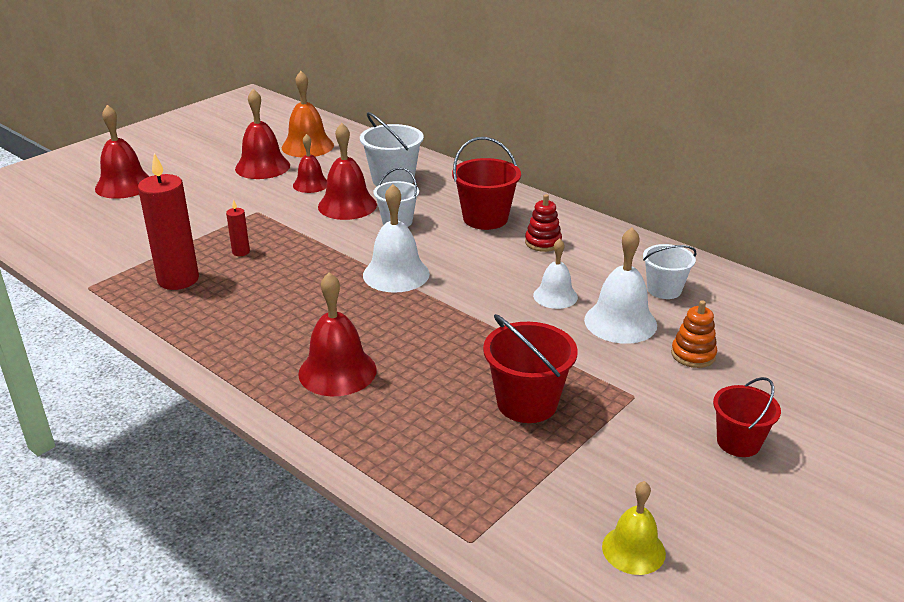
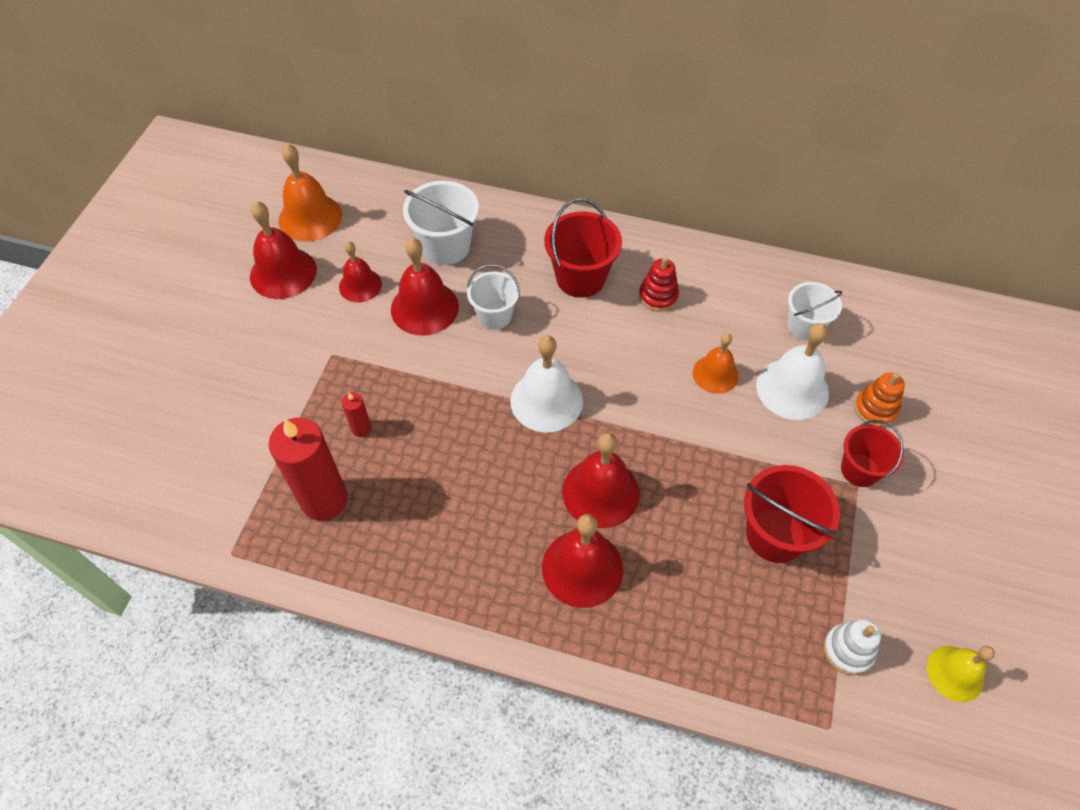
camera: 25 degrees left, 25 degrees up
red bell [95,105,150,199] -> red bell moved to [562,433,640,528]
white bell [533,238,578,309] -> orange bell [693,333,739,394]
red bucket [713,377,781,457] -> red bucket moved to [841,420,904,487]
none -> white stacking toy [824,619,881,676]

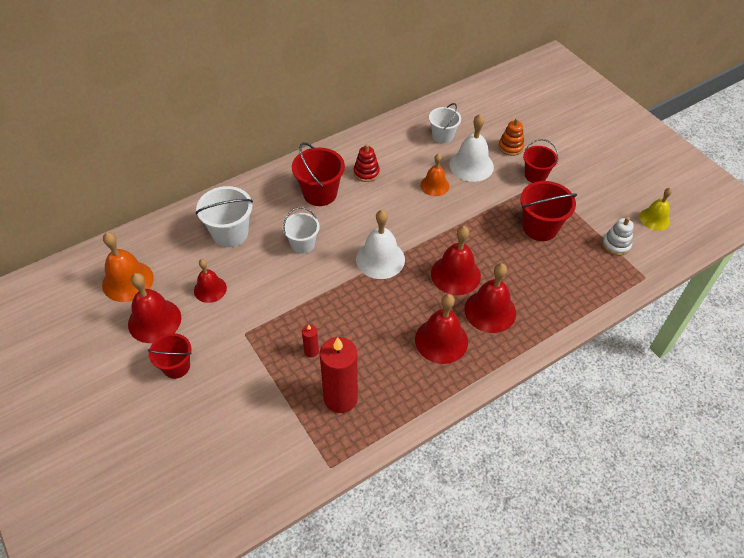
camera: 50 degrees left, 5 degrees down
red bell [391,238,459,335] -> red bell moved to [415,294,468,364]
none -> red bucket [148,333,192,379]

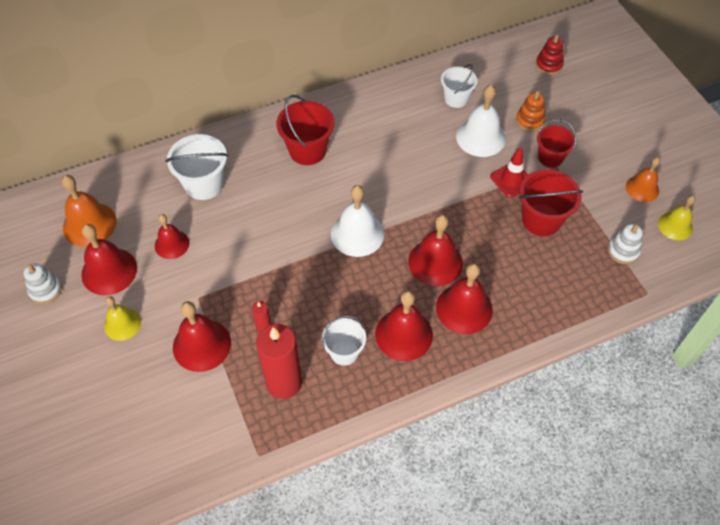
camera: 10 degrees right, 5 degrees up
red bucket [148,333,192,379] -> yellow bell [104,296,141,341]
white bucket [283,207,320,254] -> white bucket moved to [322,316,366,366]
red stacking toy [354,144,380,182] -> red stacking toy moved to [536,34,564,75]
orange bell [420,154,449,196] -> orange bell moved to [626,157,660,202]
none -> white stacking toy [24,263,62,304]
none -> red bell [173,301,231,372]
none -> red traffic cone [490,147,528,197]

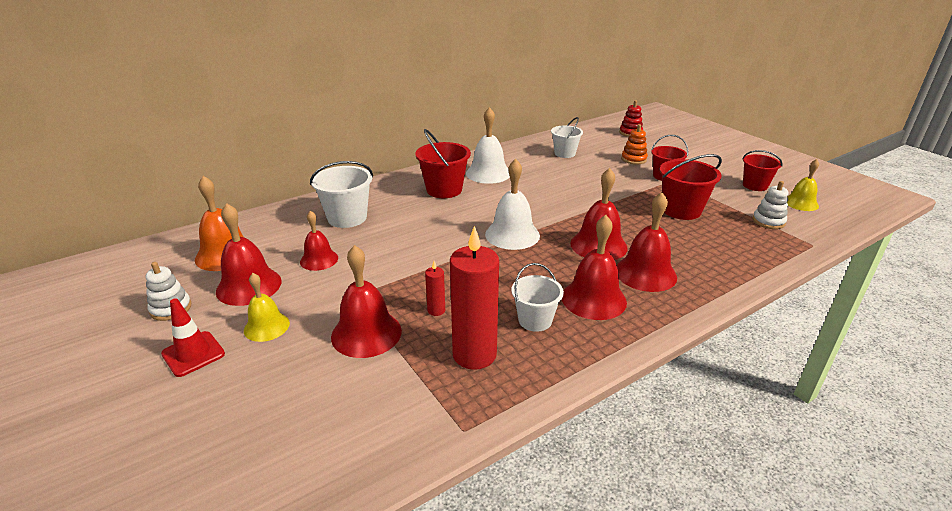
camera: 10 degrees left, 25 degrees down
white bell [456,85,506,157] -> white bell moved to [466,107,510,184]
red traffic cone [490,147,528,197] -> red traffic cone moved to [161,298,225,377]
orange bell [626,157,660,202] -> red bucket [742,150,783,191]

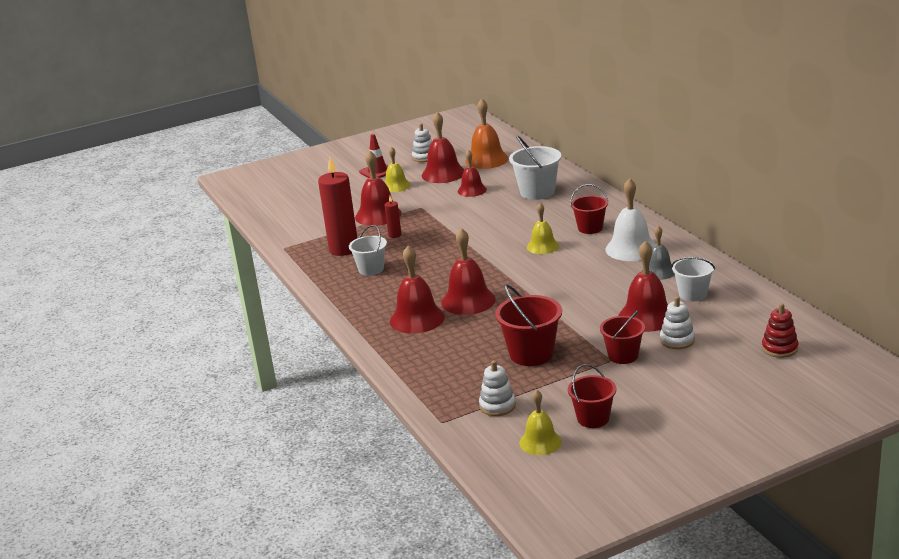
camera: 100 degrees right, 5 degrees down
red bucket [416,129,471,198] -> red bucket [570,184,608,234], size x0.67
white bell [485,159,540,250] -> none
red bell [562,215,627,320] -> red bell moved to [618,240,668,332]
orange stacking toy [621,124,648,165] -> white stacking toy [660,296,695,349]
none -> yellow bell [527,203,559,254]
none -> grey bell [641,225,675,280]

